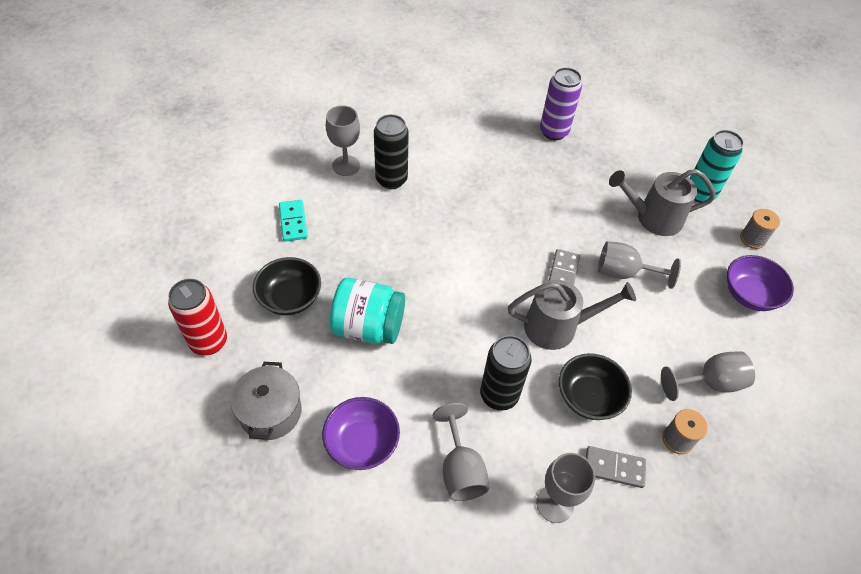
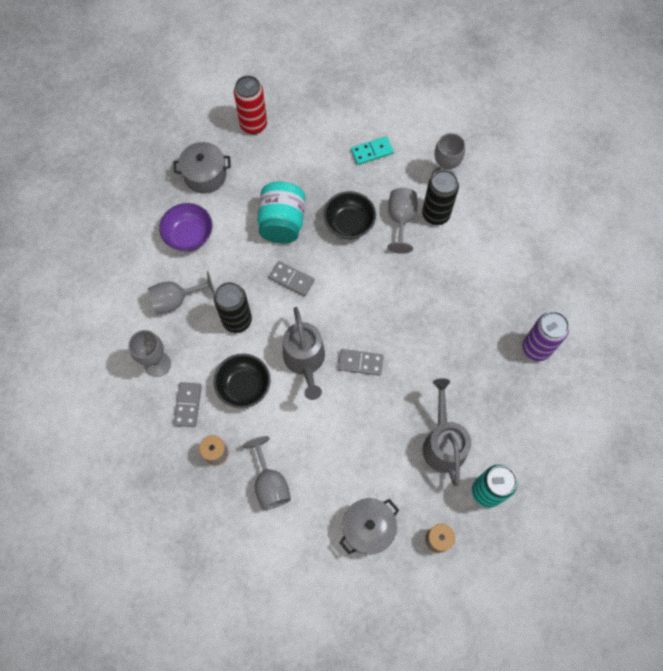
camera: 85 degrees right, 15 degrees up
black bowl [253,257,321,315] -> black bowl moved to [323,191,376,239]
grey goblet [598,241,681,289] -> grey goblet moved to [387,188,418,254]
purple bowl [727,255,794,311] -> grey pot [339,498,399,555]
none -> grey domino [269,261,315,296]

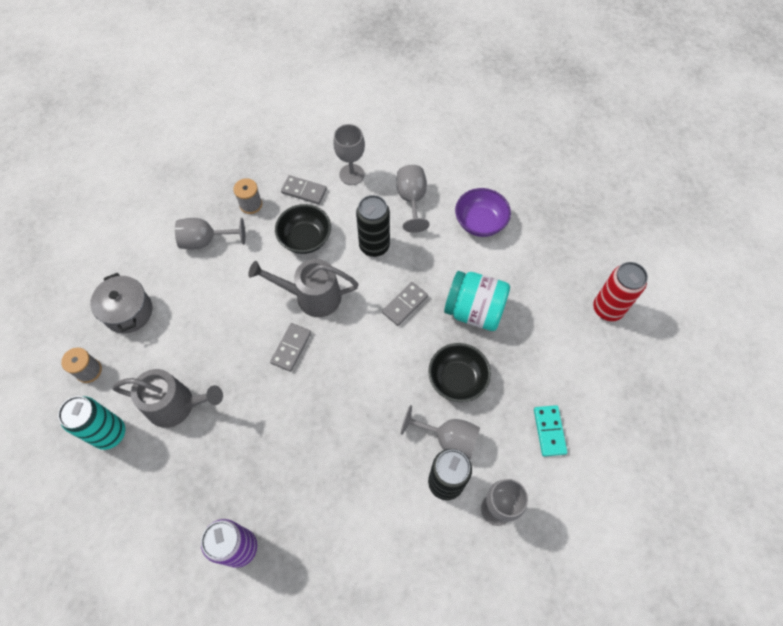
camera: 105 degrees right, 5 degrees down
grey pot [173,142,231,193] -> none

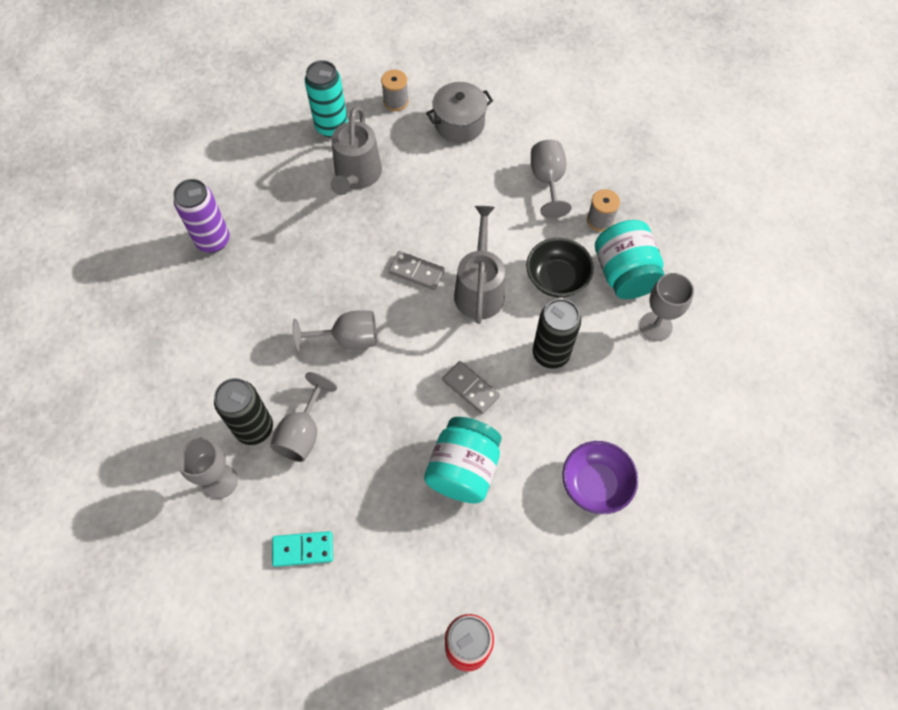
camera: 90 degrees right, 0 degrees up
grey domino [281,175,327,204] -> turquoise jar [595,220,665,299]
grey goblet [396,165,429,233] -> grey goblet moved to [292,310,377,352]
black bowl [428,343,491,402] -> none

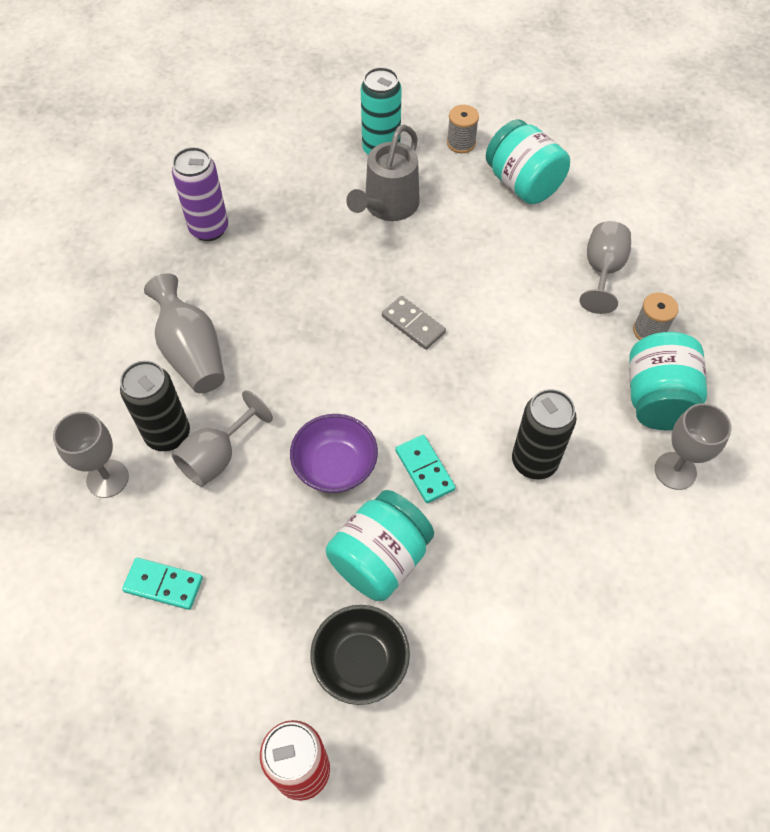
camera: 20 degrees right, 5 degrees down
grey goblet [292,310,377,352] -> none
grey pot [426,82,493,143] -> turquoise jar [486,119,570,204]
grey domino [442,361,500,414] -> turquoise domino [395,435,456,503]
grey watering can [454,206,505,324] -> none
black bowl [526,238,594,297] -> black bowl moved to [310,605,410,705]
purple bowl [562,441,638,514] -> purple bowl moved to [290,414,378,493]
none -> grey vase [144,273,225,393]

